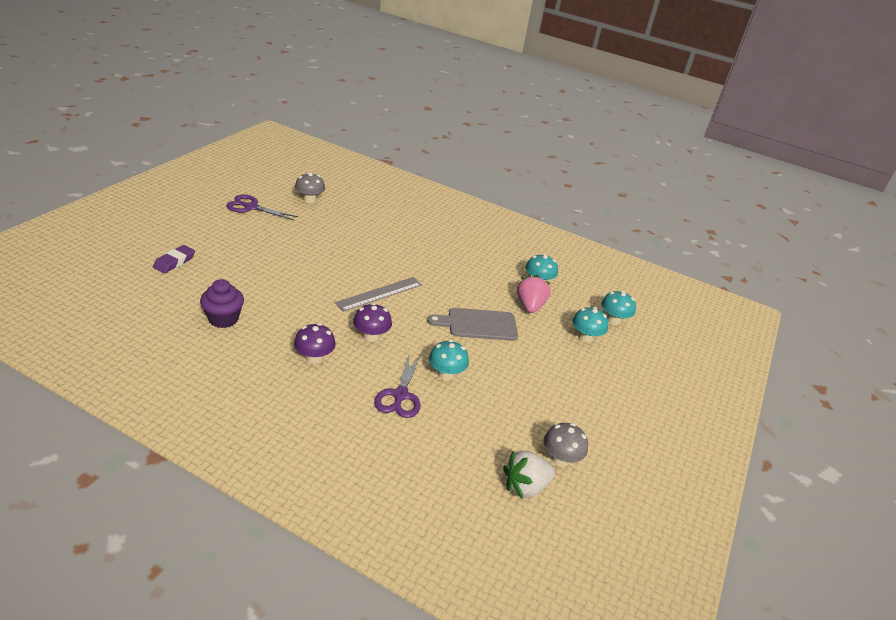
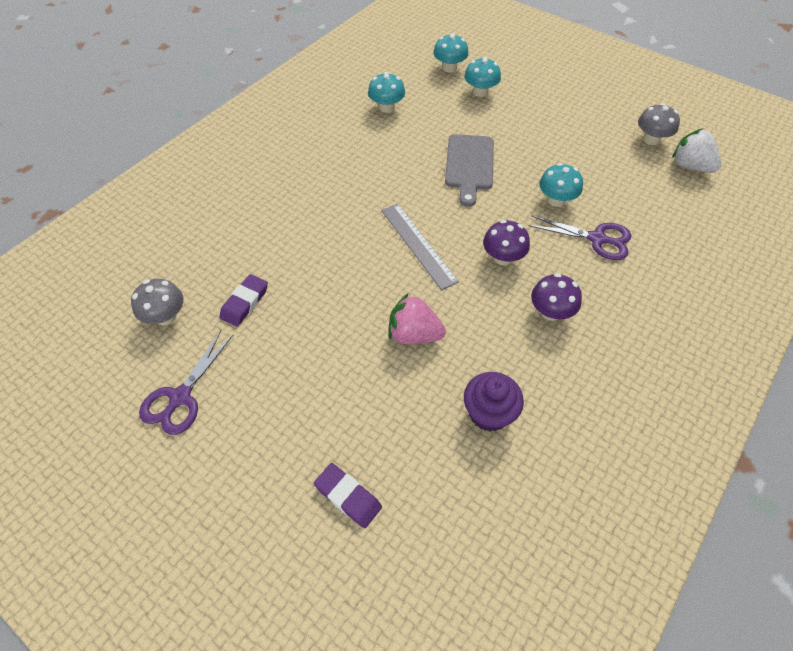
camera: 75 degrees left, 20 degrees up
white strawberry [503,451,555,499] -> white strawberry turned 150 degrees clockwise [672,128,721,173]
pink strawberry [517,275,550,313] -> pink strawberry moved to [389,293,446,344]
none -> purple eraser [219,274,268,327]

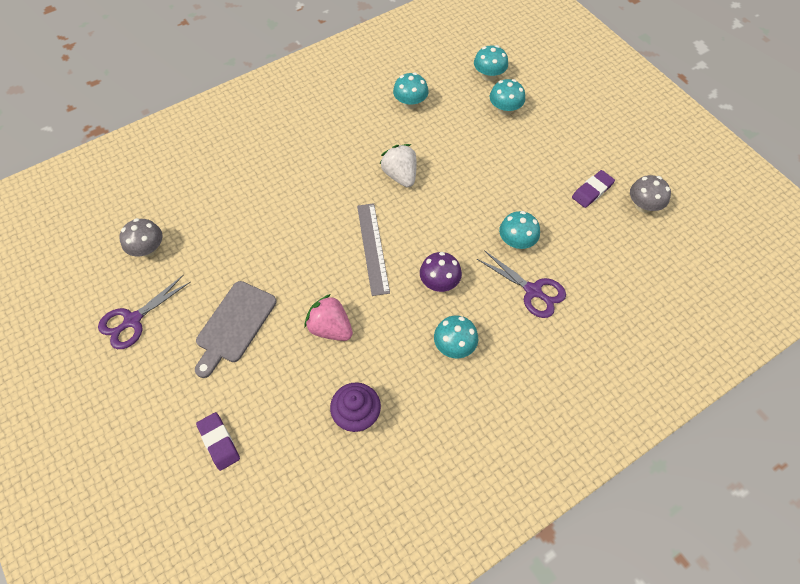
camera: 20 degrees right, 5 degrees up
purple eraser [219,274,268,327] -> purple eraser moved to [572,170,615,208]
grey cutting board [445,134,494,207] -> grey cutting board moved to [195,281,277,378]
purple mushroom [531,273,582,321] -> turquoise mushroom [434,315,478,358]
white strawberry [672,128,721,173] -> white strawberry moved to [380,144,417,187]

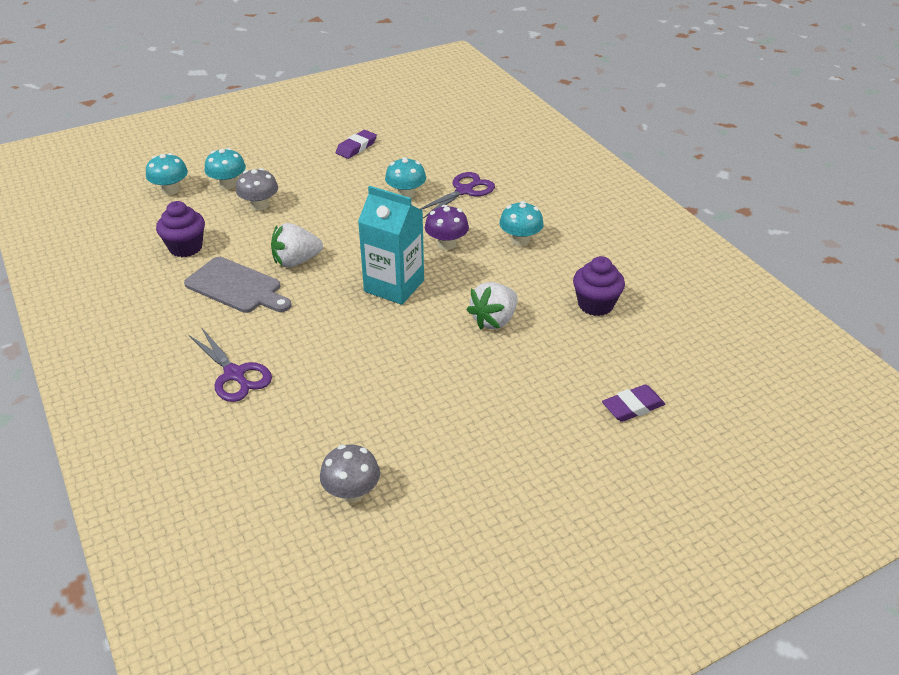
camera: 85 degrees left, 20 degrees down
purple scissors [98,275,190,349] -> purple scissors moved to [189,328,272,402]
grey cutting board [195,281,277,378] -> grey cutting board moved to [184,257,292,313]
pink strawberry [305,294,353,341] -> white strawberry [467,282,518,330]
grey ruler [357,203,390,296] -> turquoise carton [358,186,424,305]
turquoise mushroom [393,72,429,109] -> purple cupcake [156,201,205,257]
purple eraser [572,170,615,208] -> purple eraser turned 75 degrees clockwise [336,130,377,159]
grey mushroom [630,175,671,213] -> grey mushroom moved to [236,168,278,211]

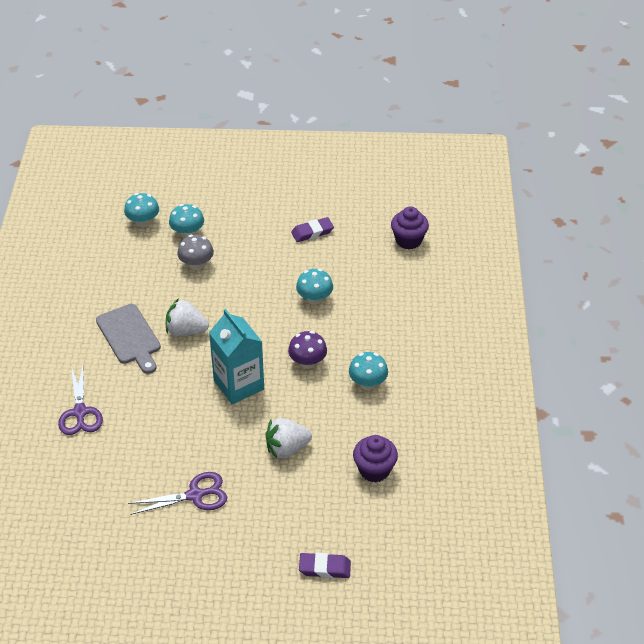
camera: 30 degrees right, 5 degrees up
purple cupcake [156,201,205,257] -> purple cupcake moved to [391,206,429,249]
grey mushroom [320,444,380,502] -> none
purple scissors [420,172,495,218] -> purple scissors moved to [128,472,227,515]

